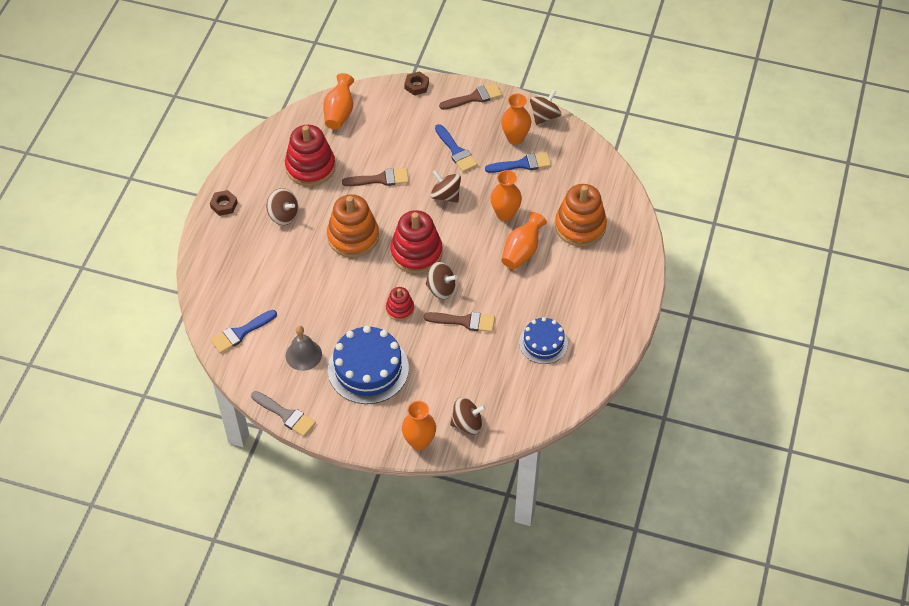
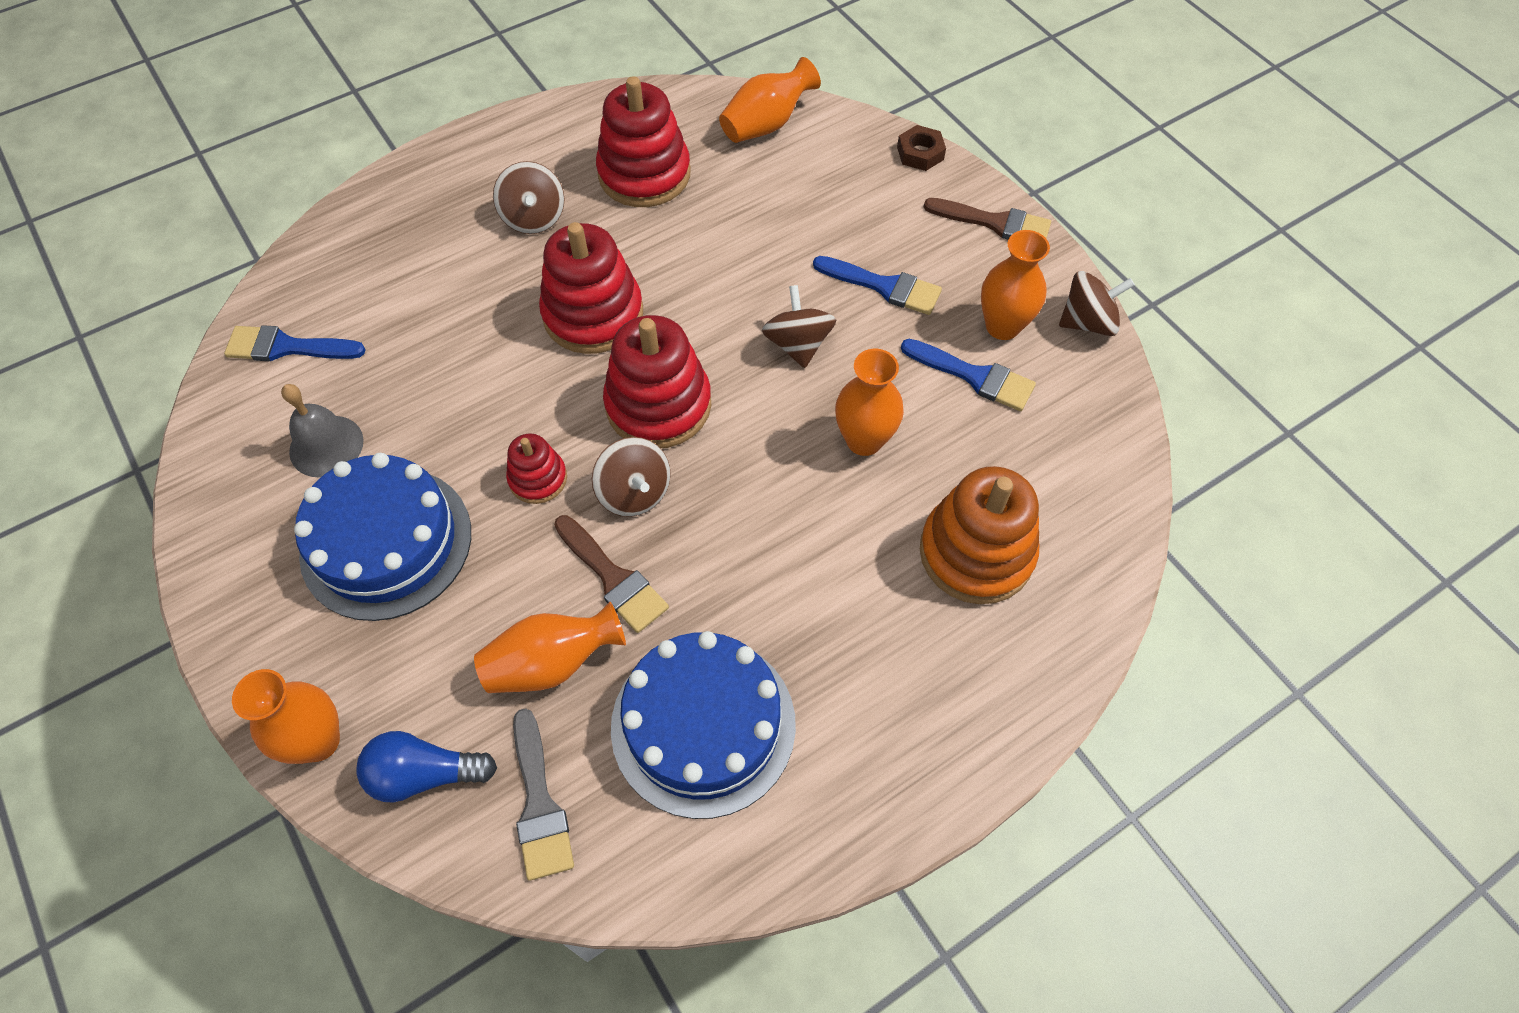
camera: 40 degrees right, 5 degrees up
brown nut [210,190,238,216] -> none
grey brush [251,391,316,437] -> grey brush moved to [513,708,574,881]
orange stacking toy [327,194,379,257] -> red stacking toy [539,222,643,354]
brown brush [342,168,409,186] -> none
blue brush [435,124,478,172] -> blue brush turned 75 degrees counterclockwise [813,256,942,315]
brown spinning top [450,397,486,435] -> blue light bulb [356,731,497,803]
orange vase [501,212,547,269] -> orange vase moved to [474,602,626,693]
blue cake [519,317,568,364] -> blue cake [611,631,796,819], size x1.65

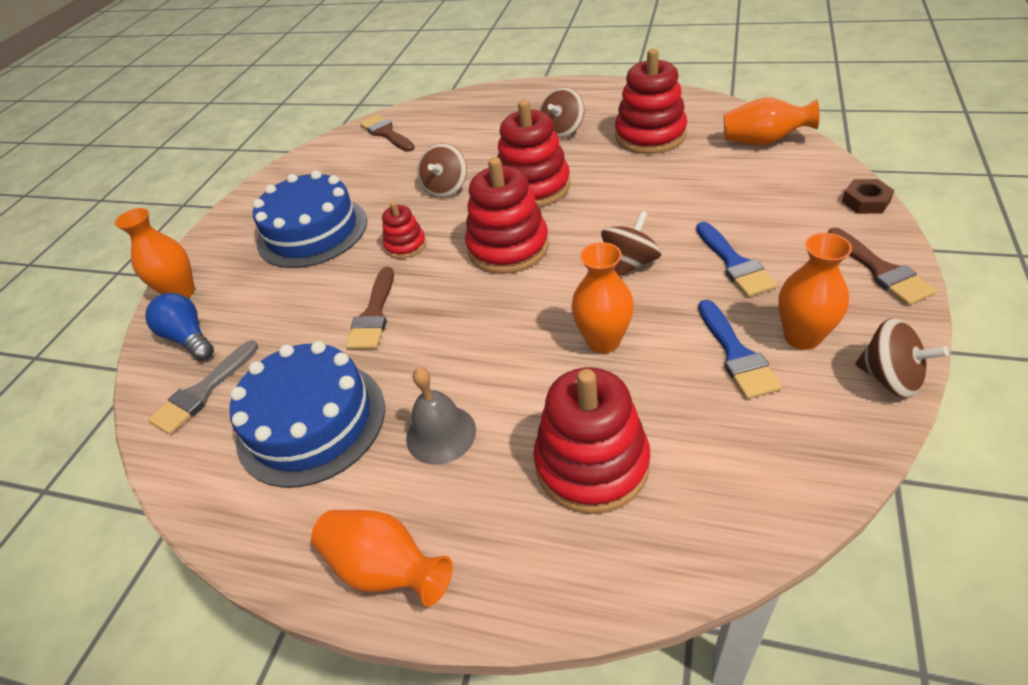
camera: 55 degrees right, 15 degrees down
blue brush [224,325,366,361] -> brown brush [360,115,415,152]
grey bell [281,384,364,478] -> grey bell moved to [406,367,476,465]
orange vase [474,602,626,693] -> orange vase moved to [311,510,453,606]
brown spinning top [592,437,671,517] -> brown spinning top moved to [417,143,467,198]
orange stacking toy [920,466,1039,604] -> red stacking toy [533,368,650,514]

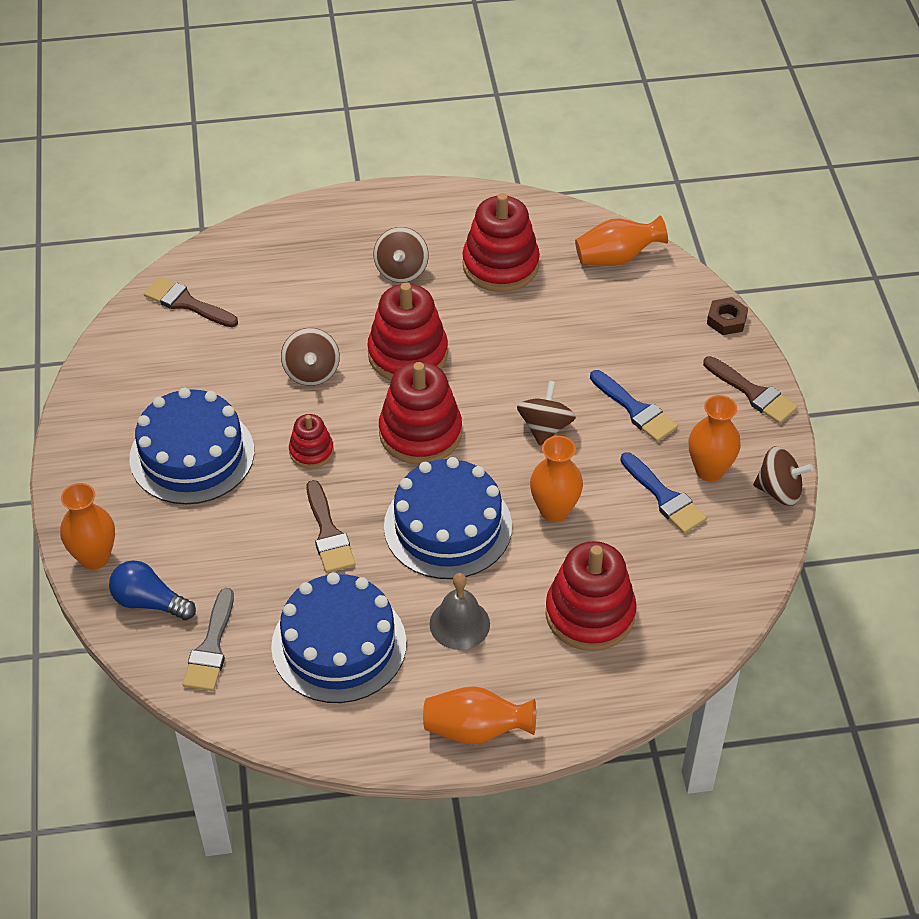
camera: 30 degrees left, 5 degrees up
none -> blue cake [384,457,512,579]

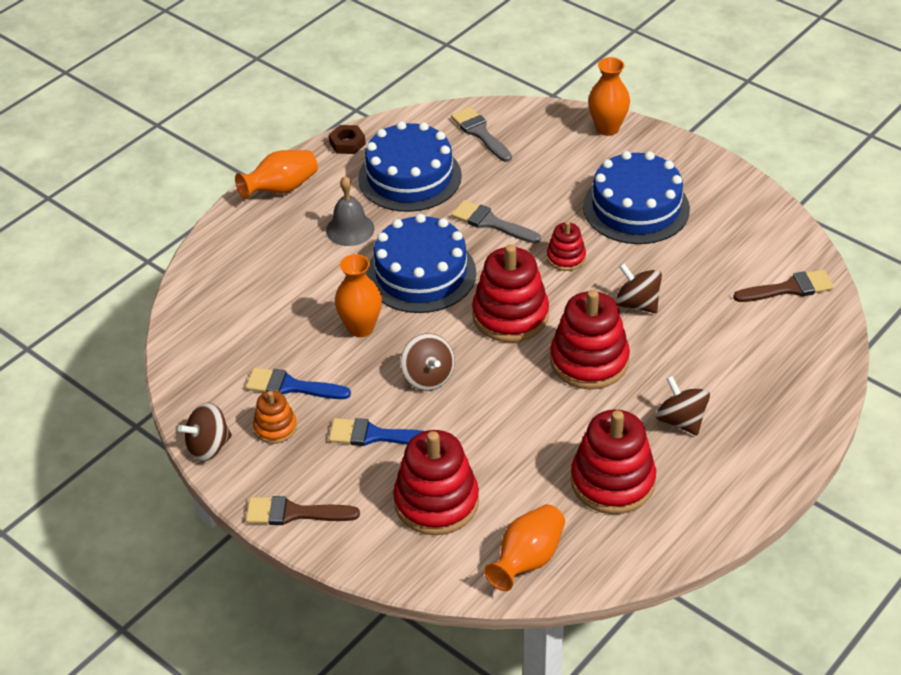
camera: 140 degrees right, 5 degrees down
blue light bulb [109,560,196,620] -> none
brown brush [307,480,355,573] -> grey brush [451,200,541,244]
red stacking toy [545,541,637,651] -> red stacking toy moved to [393,430,479,535]
orange vase [689,395,741,481] -> orange stacking toy [253,391,297,444]
brown nut [707,297,748,335] -> brown nut moved to [329,125,366,154]

